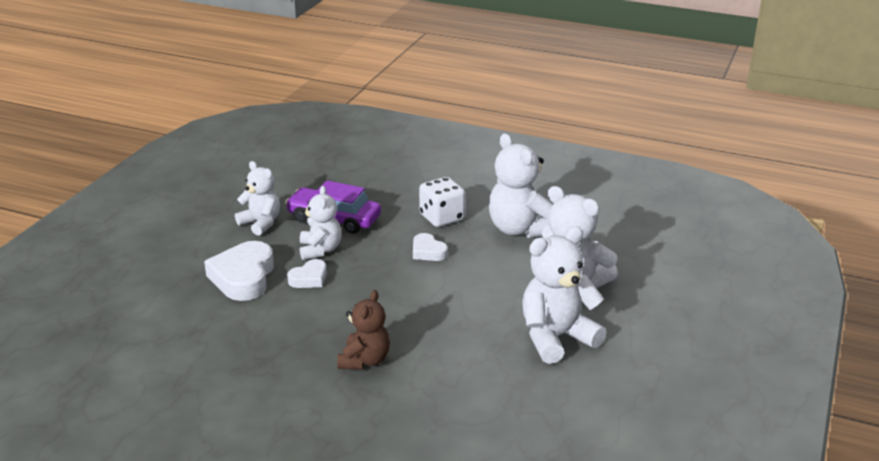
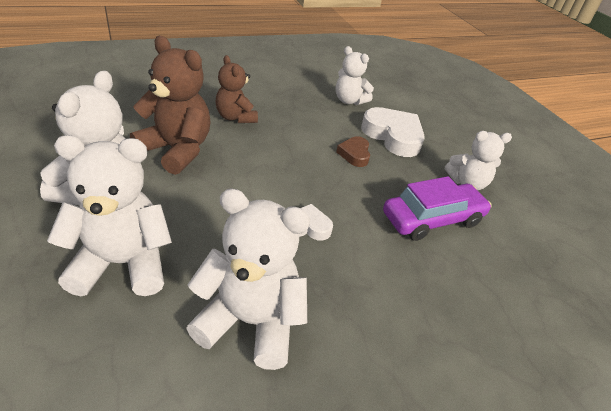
camera: 130 degrees right, 10 degrees up
white heart [287,259,327,288] -> brown heart [336,136,370,167]
white teddy bear [300,186,342,260] -> white teddy bear moved to [336,46,374,105]
white dice [419,177,465,227] -> none
none -> brown teddy bear [130,36,211,175]

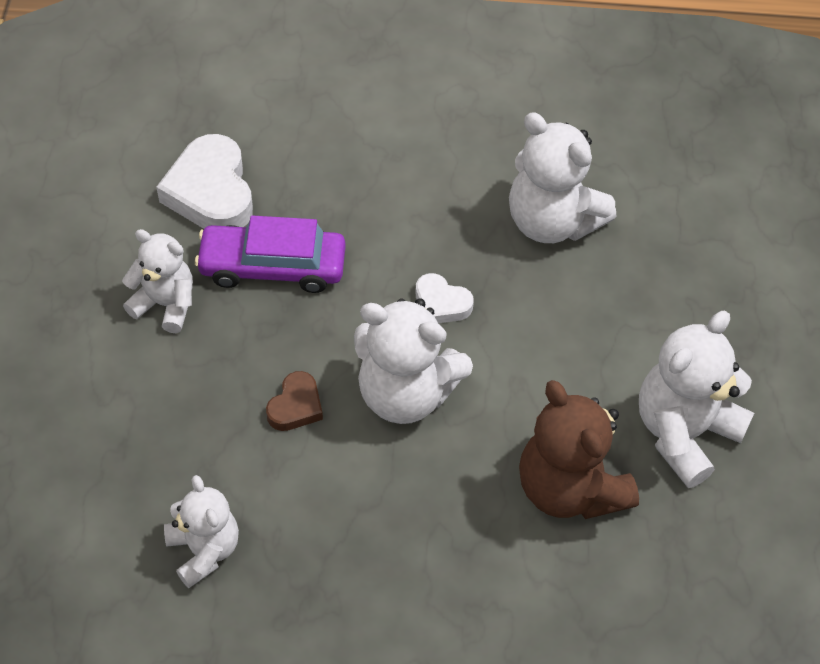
camera: 150 degrees left, 15 degrees up
white teddy bear [47,135,172,296] -> white teddy bear moved to [354,298,473,424]
brown teddy bear [215,55,258,123] -> none
white heart [361,107,425,157] -> white heart moved to [156,134,253,229]

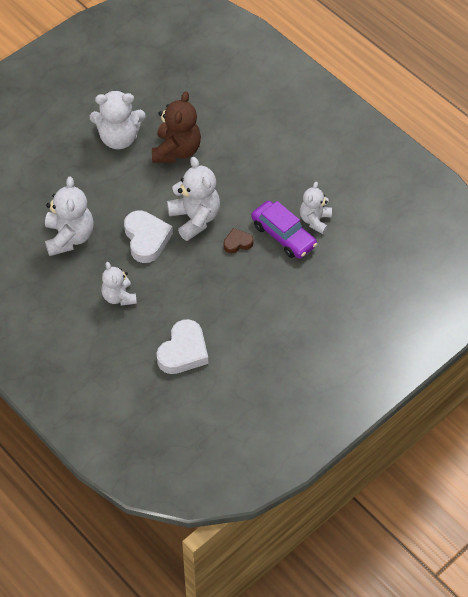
camera: 135 degrees left, 0 degrees up
white teddy bear [122,229,193,333] -> white teddy bear moved to [101,262,137,306]
purple car [195,215,346,293] -> purple car moved to [251,201,317,259]
white heart [416,273,474,323] -> white heart [124,210,173,263], size x1.85

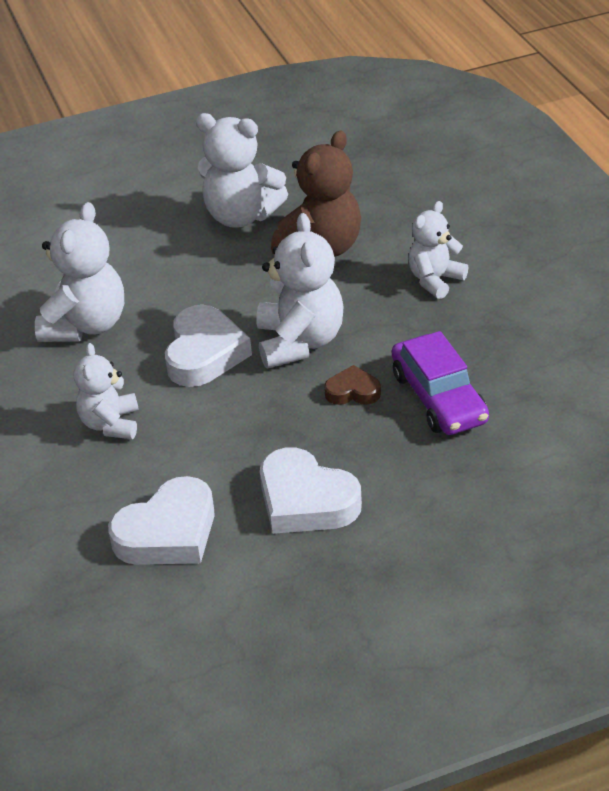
camera: 25 degrees right, 15 degrees down
white teddy bear [300,182,332,234] -> white teddy bear moved to [408,201,469,299]
none -> white heart [260,447,362,534]

